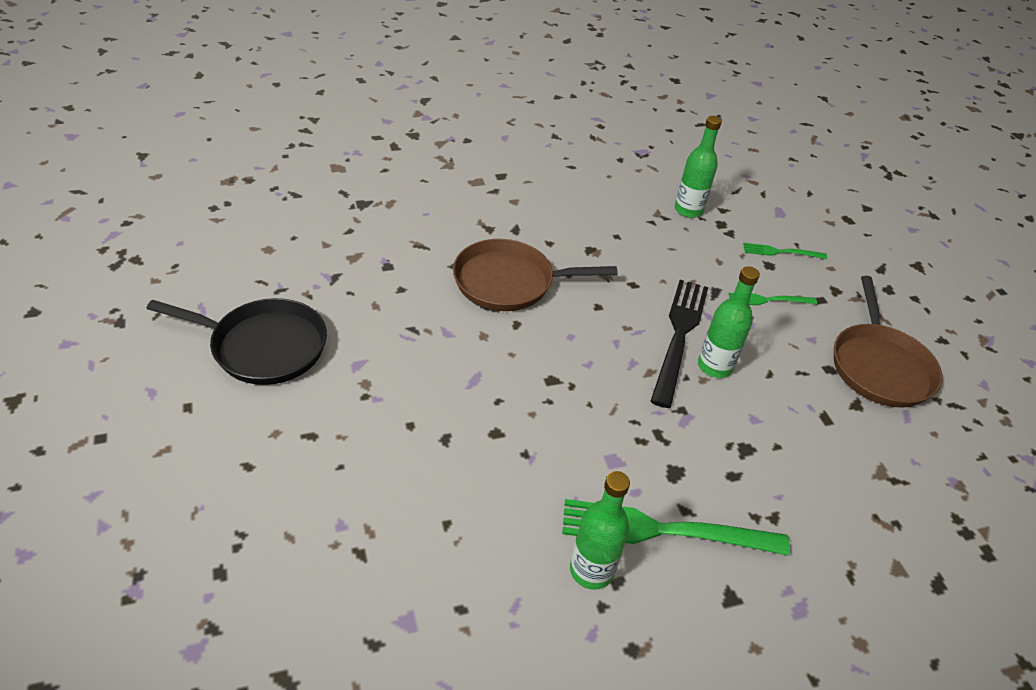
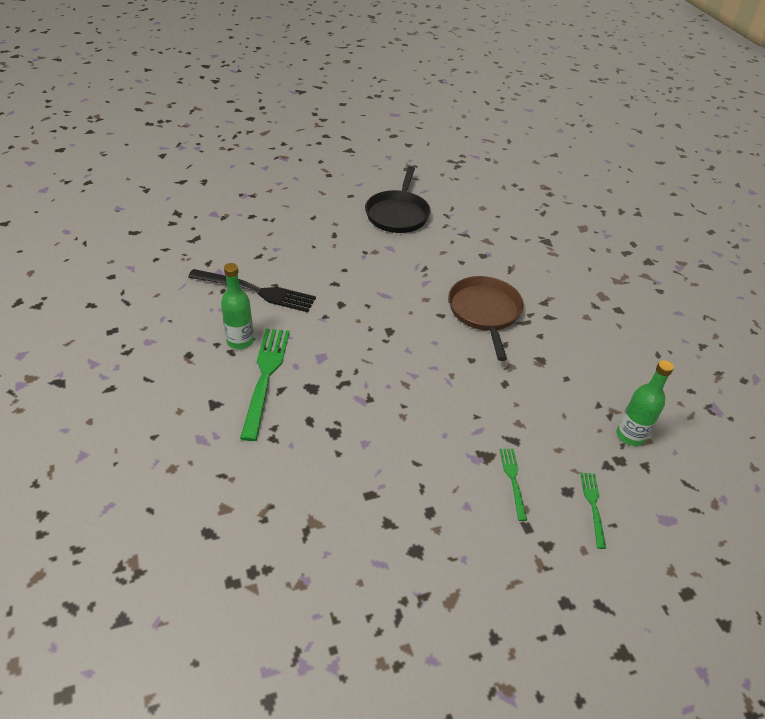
camera: 90 degrees right, 0 degrees up
black fork [650,280,708,408] -> black fork moved to [188,269,316,312]
green bottle [698,266,760,378] -> none
brown pan [834,276,943,408] -> none

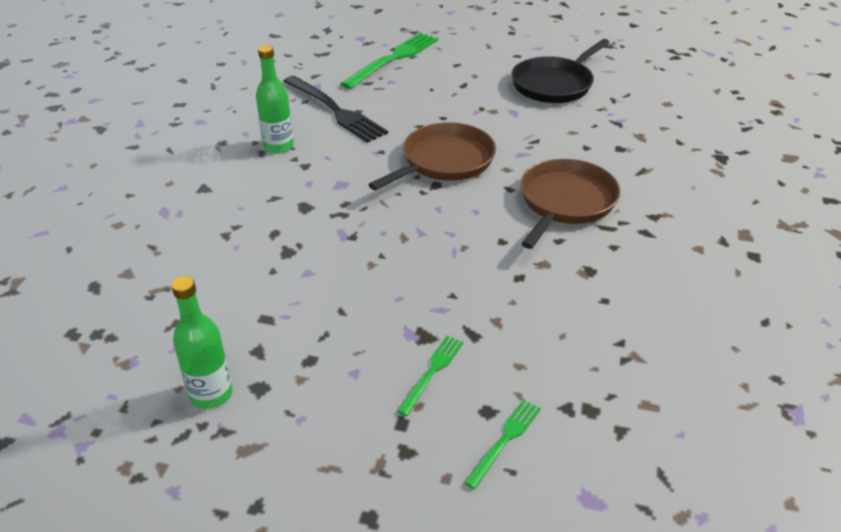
camera: 35 degrees right, 5 degrees down
green fork [240,329,290,441] -> green fork moved to [340,33,438,89]
green bottle [617,360,674,446] -> green bottle moved to [171,276,233,409]
none -> brown pan [368,122,496,190]

